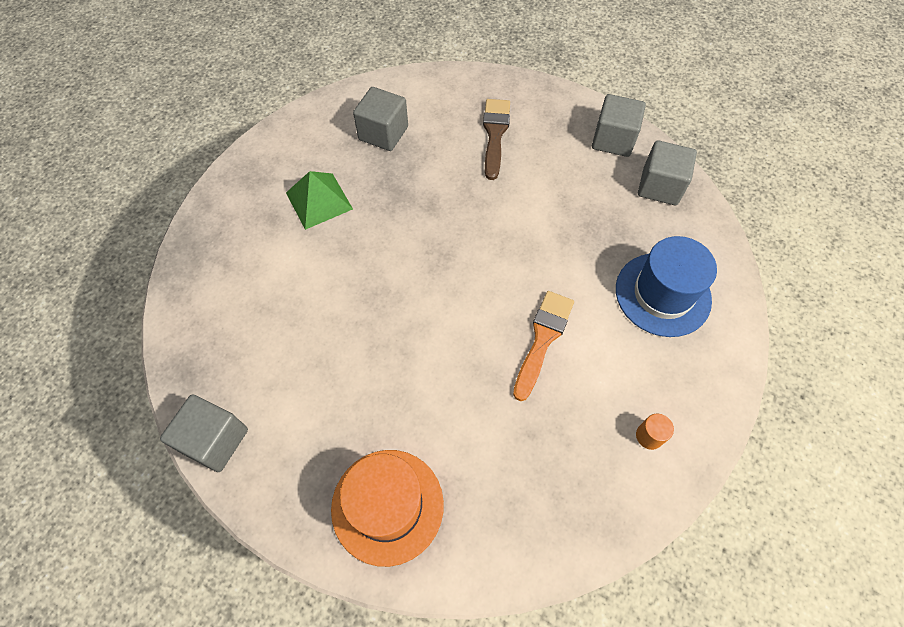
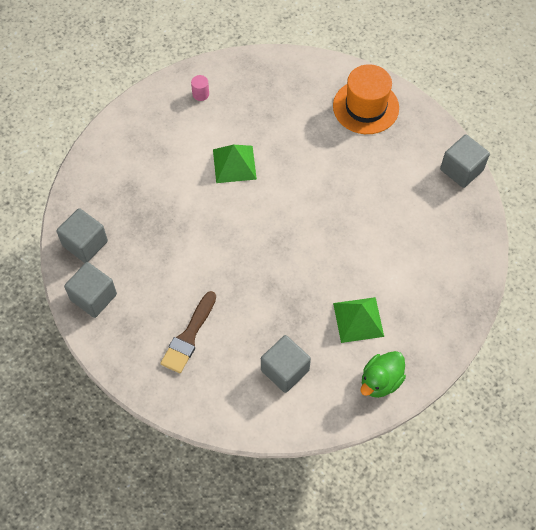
camera: 160 degrees left, 0 degrees up
orange brush [513,291,574,401] -> green pyramid [213,145,257,183]
blue hat [616,236,717,337] -> none
orange cylinder [636,414,674,450] -> pink cylinder [191,75,209,101]
none -> green duck [361,351,406,398]

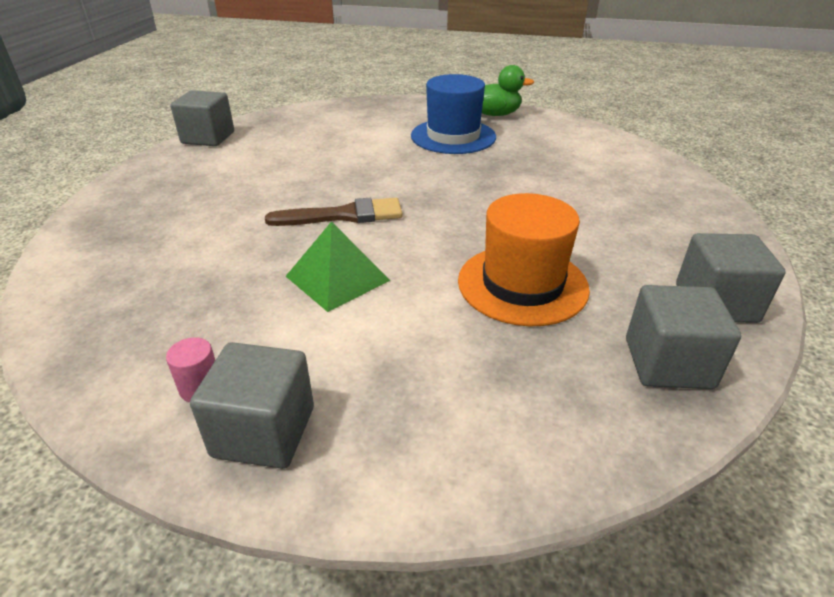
camera: 125 degrees left, 25 degrees down
brown brush [160,291,216,373] -> brown brush moved to [265,198,403,226]
grey cube [261,335,311,393] -> grey cube moved to [190,342,314,469]
orange hat [333,64,399,134] -> orange hat moved to [458,193,590,326]
green pyramid [333,297,384,343] -> blue hat [411,74,496,154]

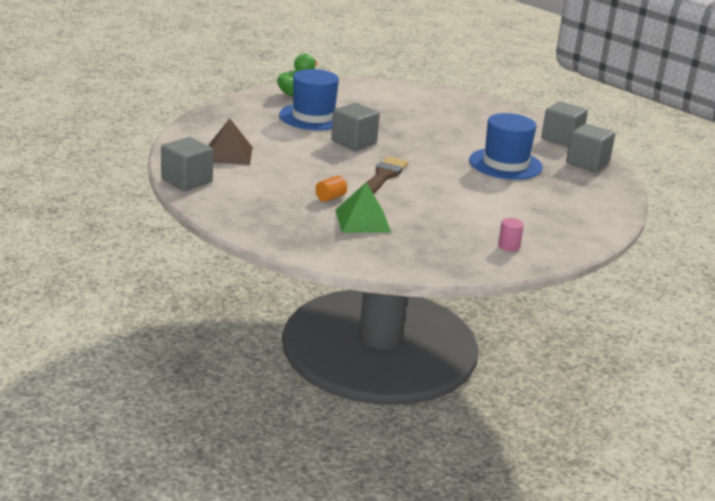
camera: 60 degrees left, 10 degrees down
grey cube [190,342,314,469] -> grey cube moved to [331,103,380,151]
green pyramid [286,221,390,312] -> green pyramid moved to [335,182,391,233]
orange hat [458,193,590,326] -> blue hat [469,113,543,180]
none -> brown pyramid [208,119,253,165]
none -> orange cylinder [315,176,347,202]

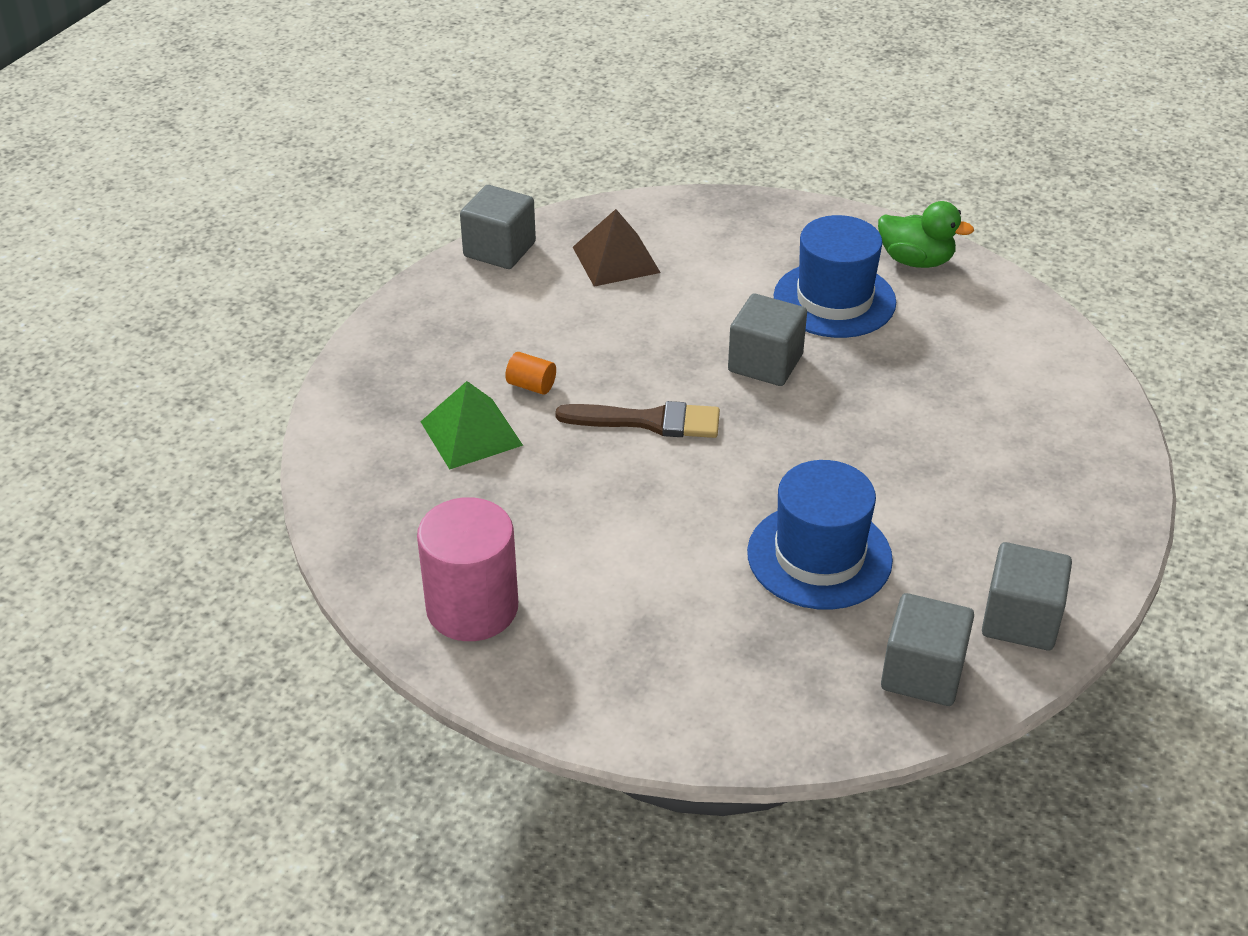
camera: 75 degrees right, 15 degrees up
pink cylinder [498,218,524,251] -> pink cylinder [417,497,518,641], size x2.40

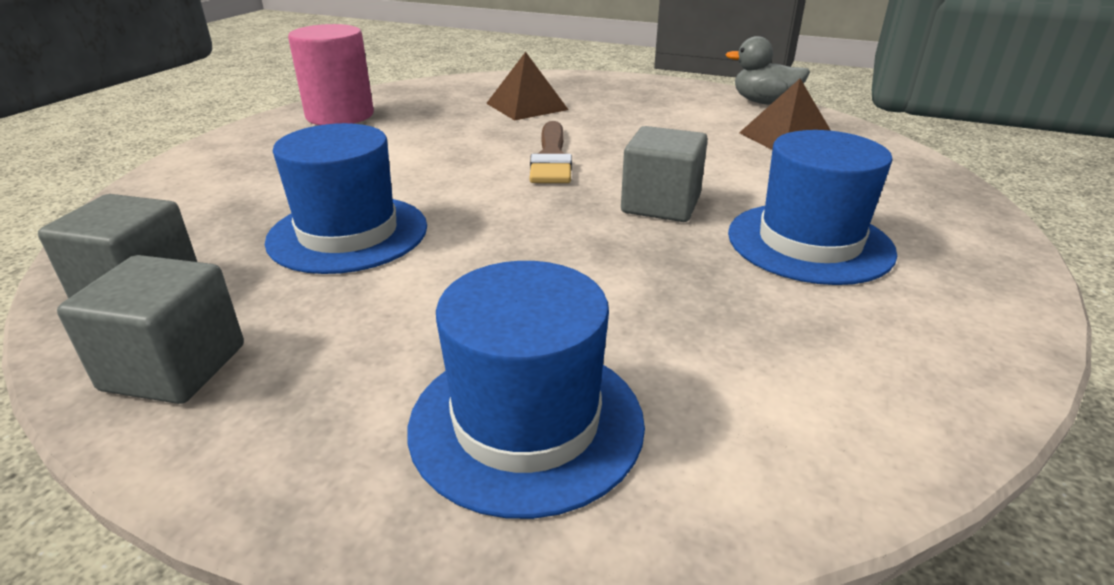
camera: 85 degrees right, 10 degrees down
green pyramid [420,381,523,470] -> brown pyramid [486,52,569,121]
grey cube [460,185,536,269] -> grey duck [725,36,810,104]
orange cylinder [505,352,556,395] -> none
green duck [878,201,974,268] -> none
none -> blue hat [407,261,645,519]

